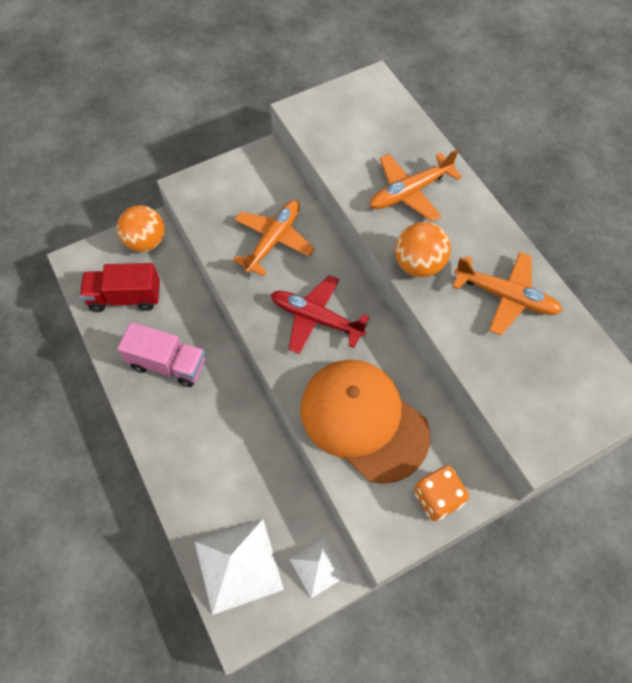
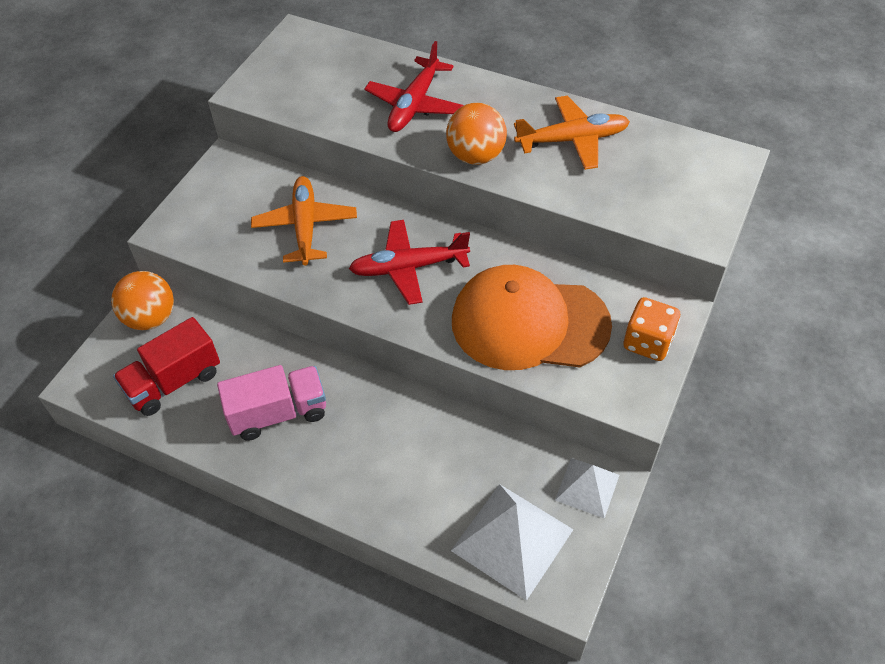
camera: 35 degrees left, 10 degrees down
orange plane [369,149,462,221] -> red plane [364,41,463,132]

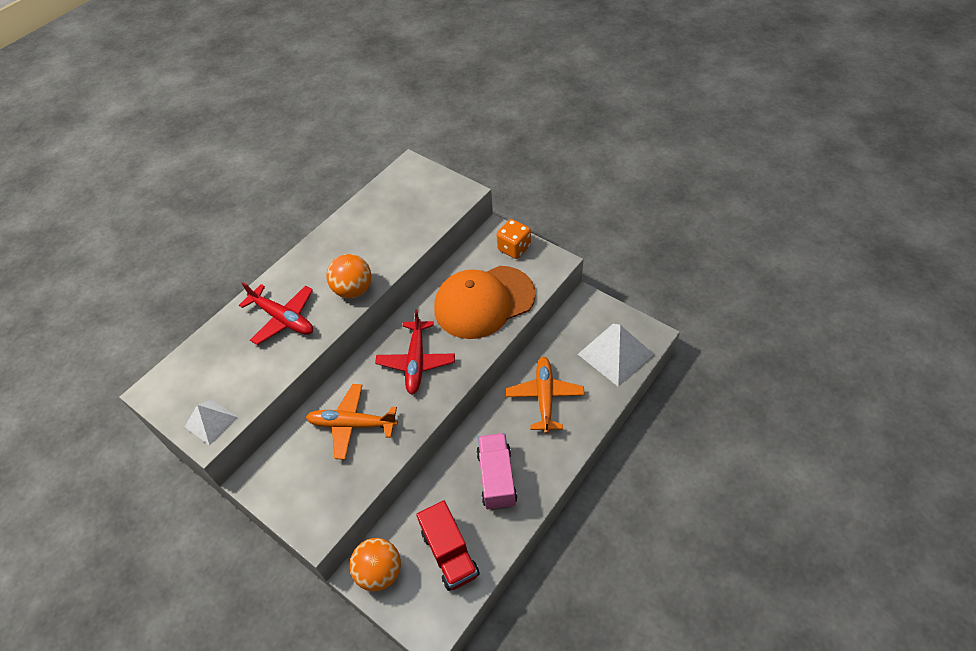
camera: 75 degrees left, 0 degrees up
orange cap [452,265,612,370] -> orange cap turned 45 degrees clockwise [434,266,536,339]
orange plane [514,96,630,170] -> orange plane moved to [506,356,585,434]
white pyramid [555,458,619,519] -> white pyramid moved to [185,400,237,446]

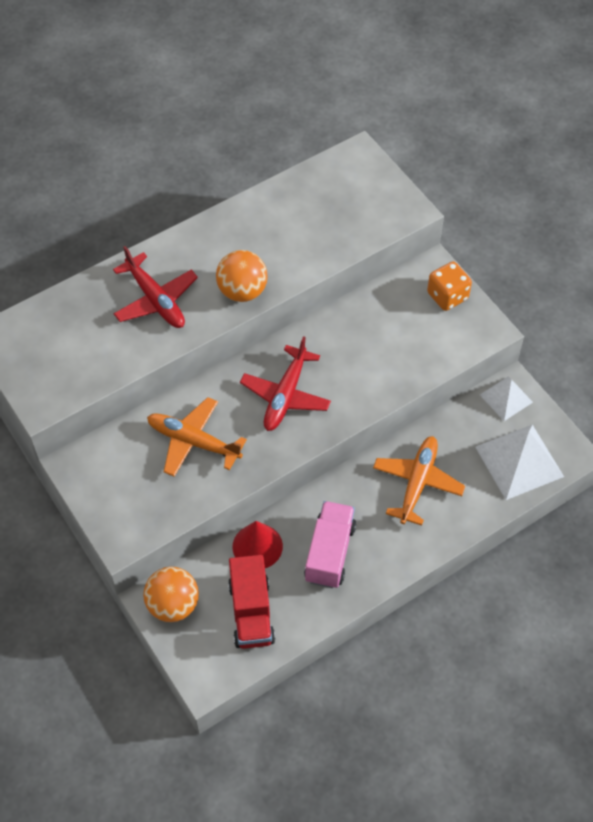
camera: 15 degrees right, 5 degrees up
white pyramid [185,400,237,446] -> white pyramid moved to [480,376,533,421]
orange cap [434,266,536,339] -> none
none -> red cone [232,521,283,568]

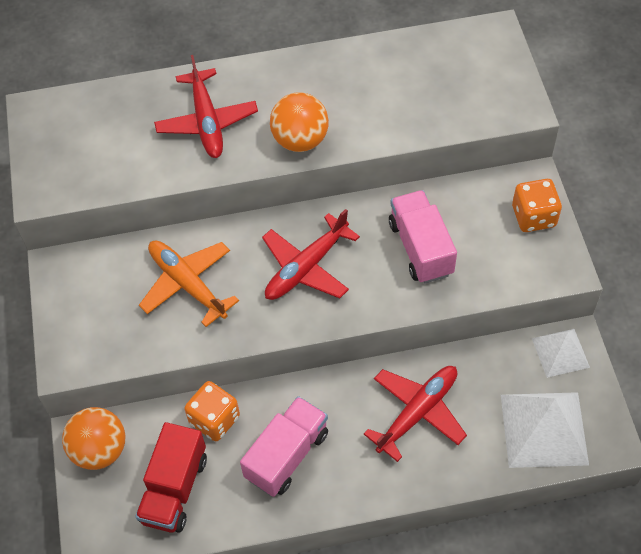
camera: 25 degrees right, 0 degrees up
red cone [232,521,283,568] -> orange dice [184,381,240,441]
orange plane [373,436,465,526] -> red plane [364,366,467,462]
none -> pink truck [389,190,457,284]

